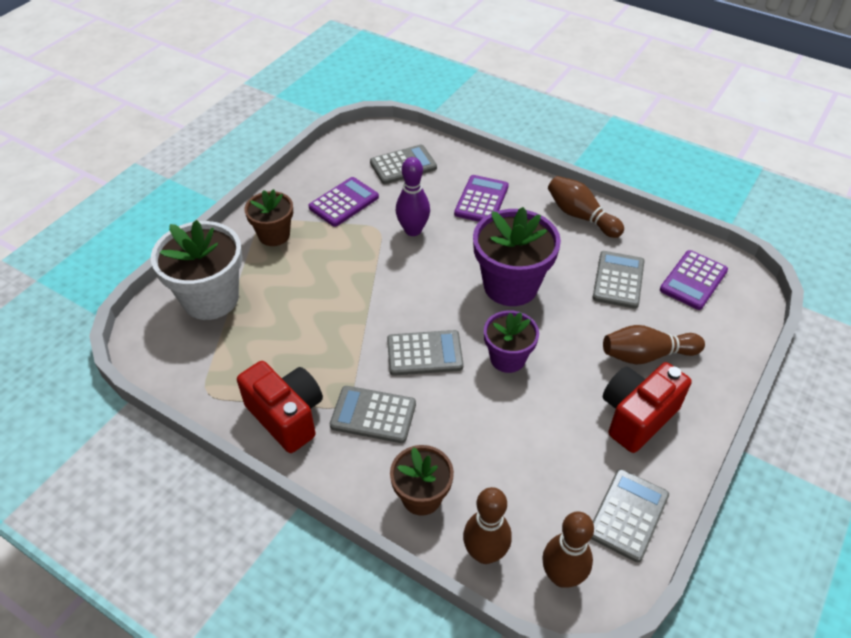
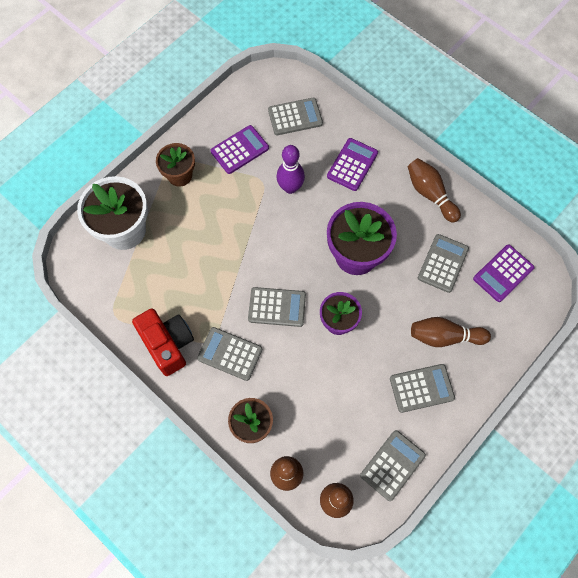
camera: 10 degrees right, 20 degrees up
red camera [603,362,692,453] -> grey calculator [390,364,455,413]

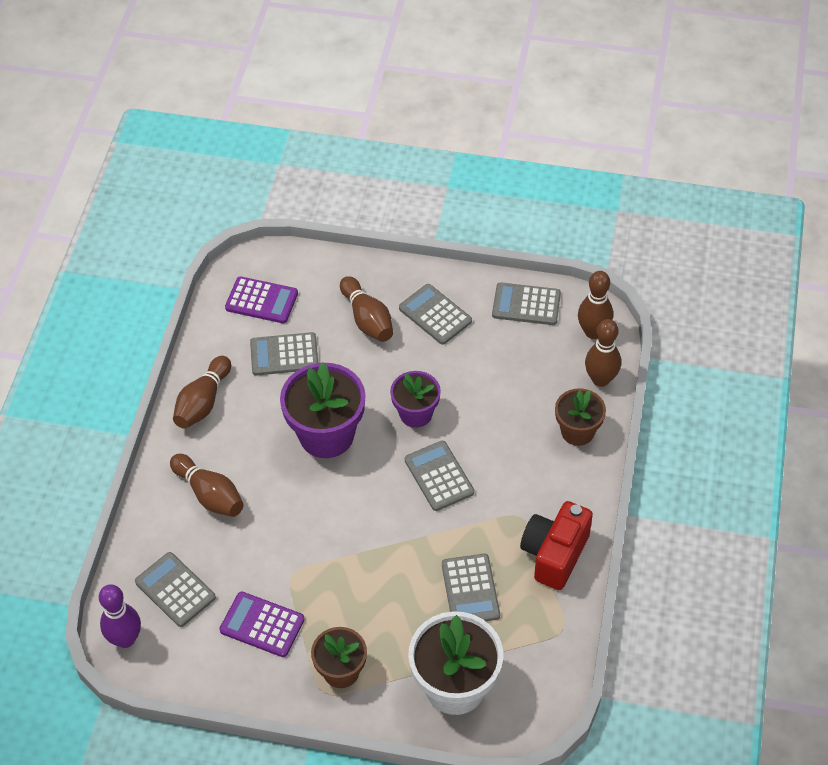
camera: 120 degrees left, 15 degrees down
grey calculator [197,327,262,381] -> grey calculator moved to [442,554,500,621]
purple bowling pin [276,145,305,194] -> purple bowling pin moved to [99,584,141,648]
purple calculator [327,138,378,191] -> brown bowling pin [170,454,244,517]

